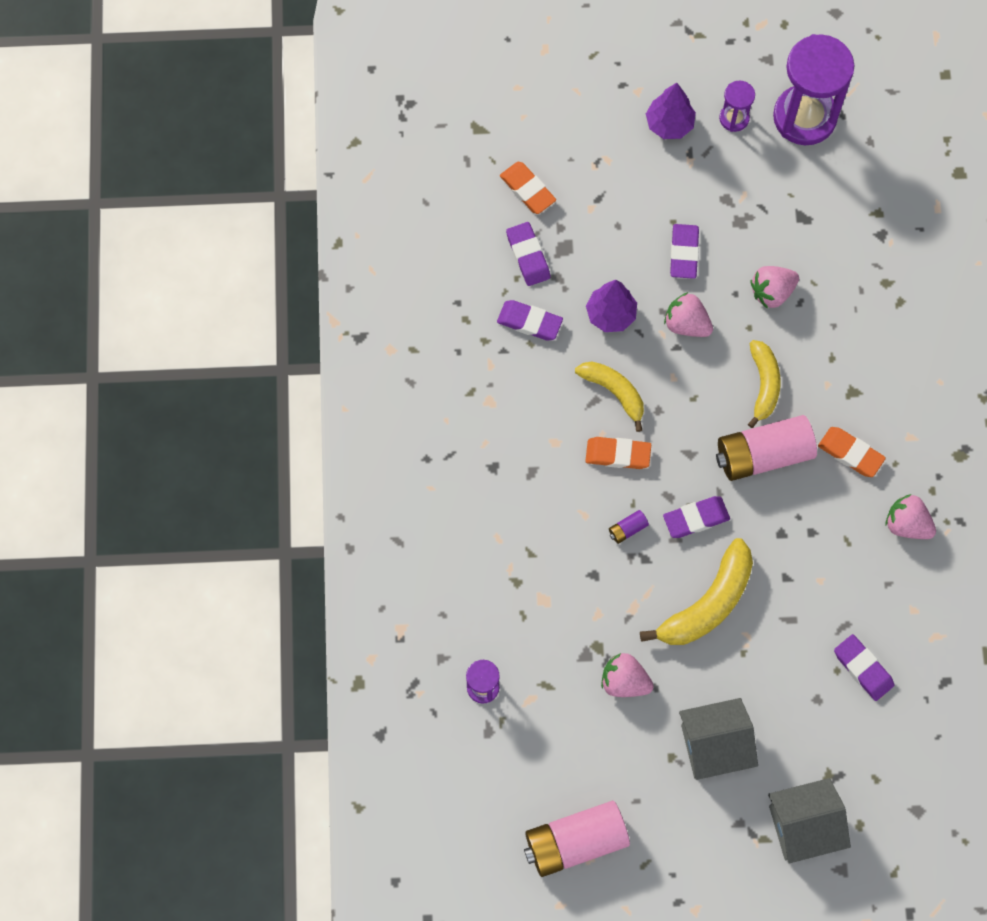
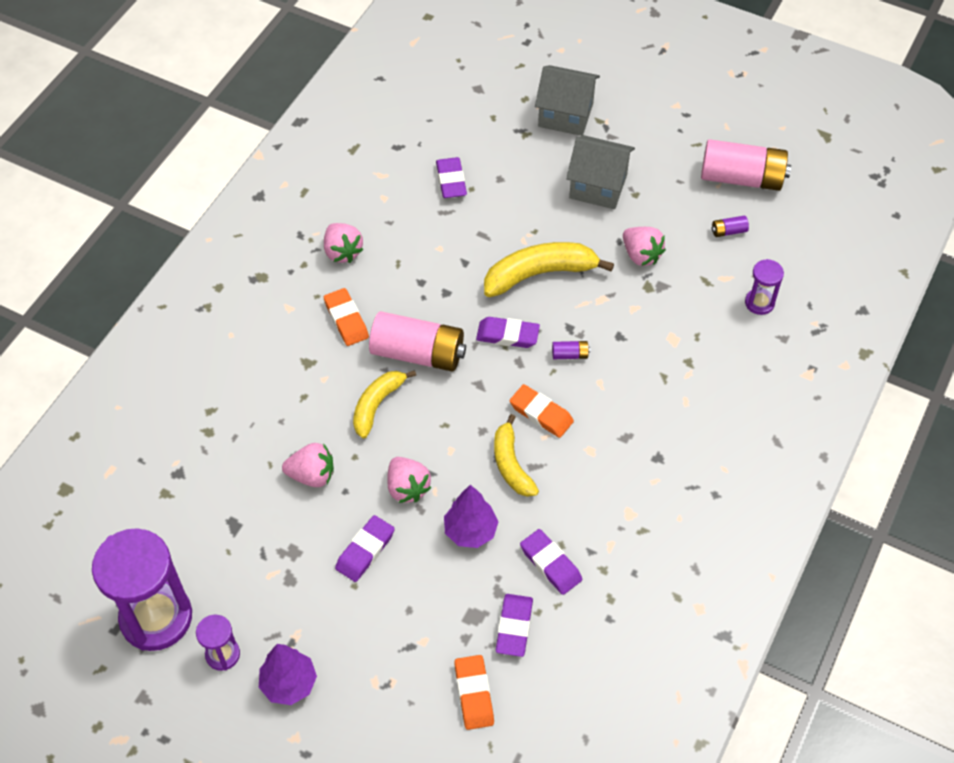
camera: 150 degrees left, 15 degrees down
none -> purple battery [712,216,749,237]

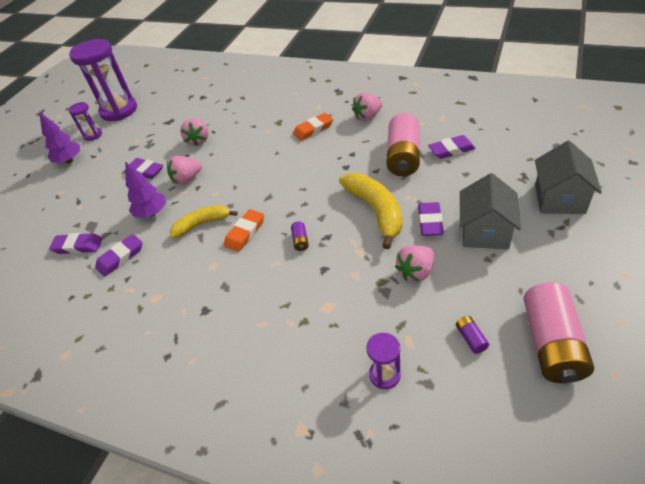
camera: 90 degrees right, 10 degrees down
yellow banana [353,370,416,438] -> none
pink battery [369,311,466,372] -> pink battery moved to [386,113,420,176]
orange eraser [454,655,494,730] -> none
purple eraser [476,317,540,348] -> purple eraser moved to [418,202,444,236]

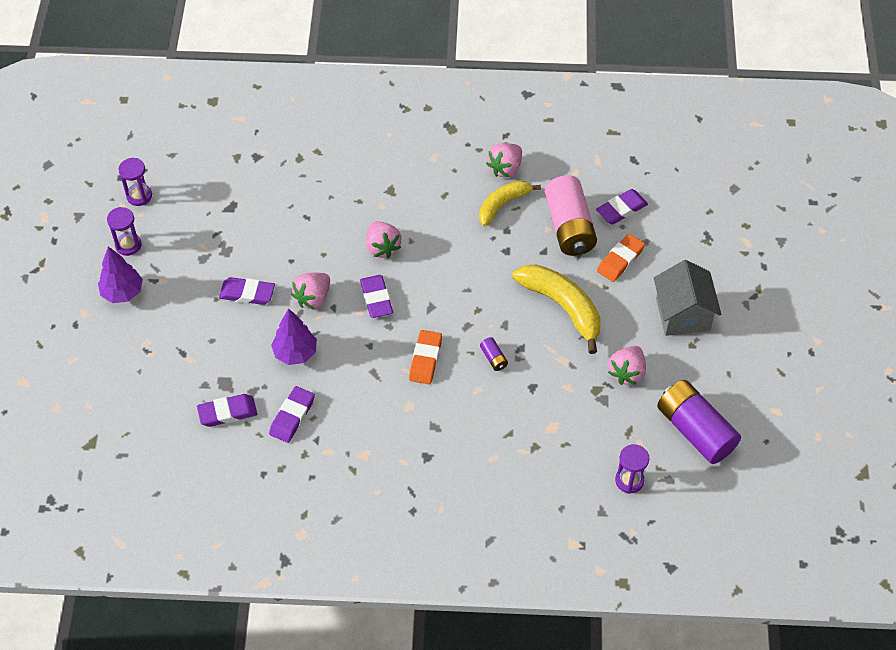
camera: 25 degrees left, 10 degrees up
purple hourglass [69,39,137,121] -> purple hourglass [119,158,152,206], size x0.47
yellow banana [170,205,238,238] -> yellow banana moved to [479,181,541,226]
pink strawberry [180,118,208,146] -> pink strawberry moved to [366,221,401,258]
orange eraser [293,113,333,141] -> orange eraser moved to [597,233,645,282]
purple eraser [418,202,444,236] -> purple eraser moved to [360,275,393,318]
purple battery [456,316,489,354] -> purple battery [657,380,741,464], size x2.48
pink battery [524,282,594,383] -> none
grey house [535,141,602,214] -> none

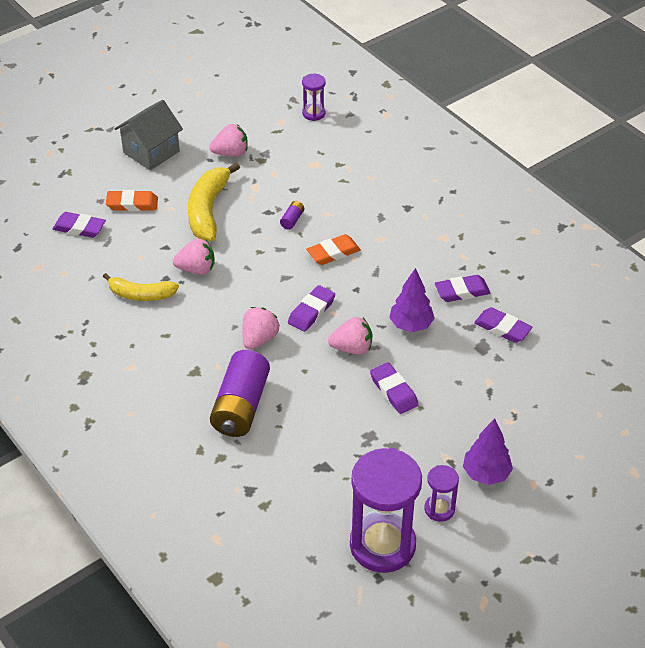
camera: 130 degrees left, 10 degrees down
purple hourglass [119,158,152,206] -> purple hourglass [350,448,422,573], size x2.12
pink strawberry [486,143,522,178] -> pink strawberry moved to [173,239,215,274]
pink battery [545,175,597,256] -> none
purple battery [657,380,741,464] -> purple battery moved to [210,350,270,437]

